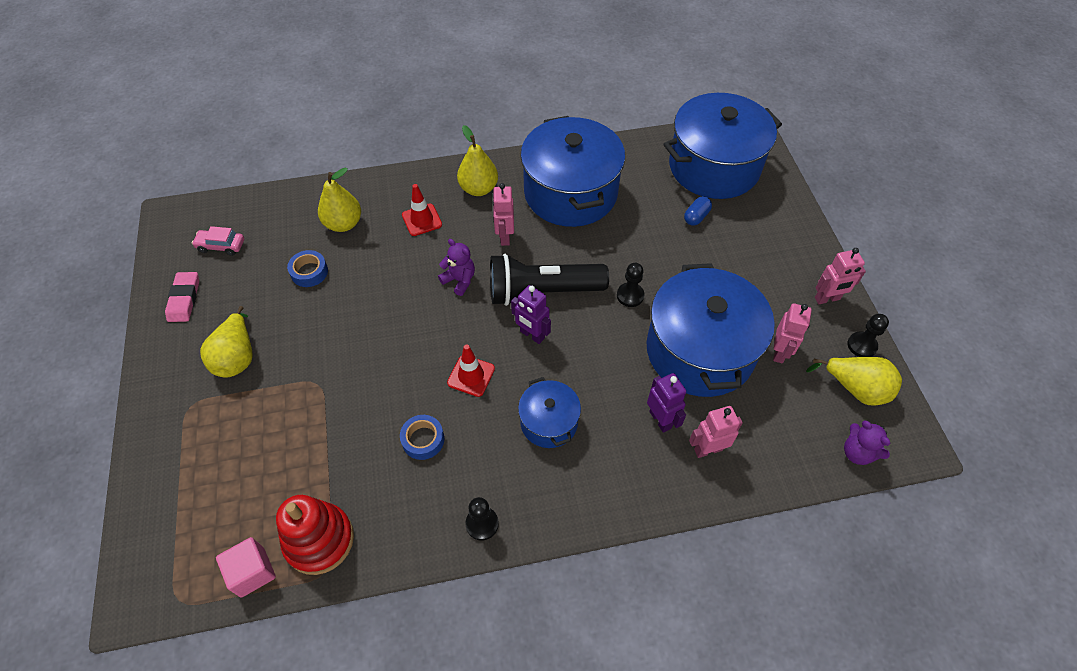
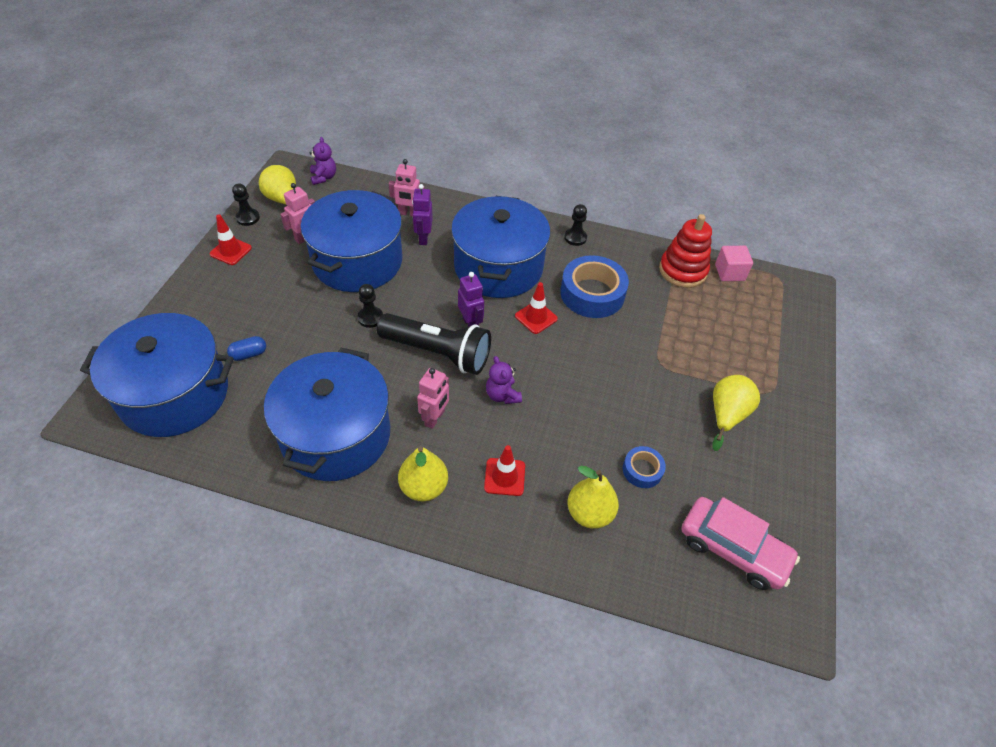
camera: 155 degrees left, 5 degrees down
pink eraser [165,272,199,322] -> none
pink car [192,226,244,256] -> pink car [681,497,800,590], size x1.89
blue tape [400,415,444,460] -> blue tape [560,255,629,318], size x1.95
blue pot [518,377,581,448] -> blue pot [451,196,550,298], size x2.00
pink robot [815,248,866,304] -> red traffic cone [210,214,252,265]

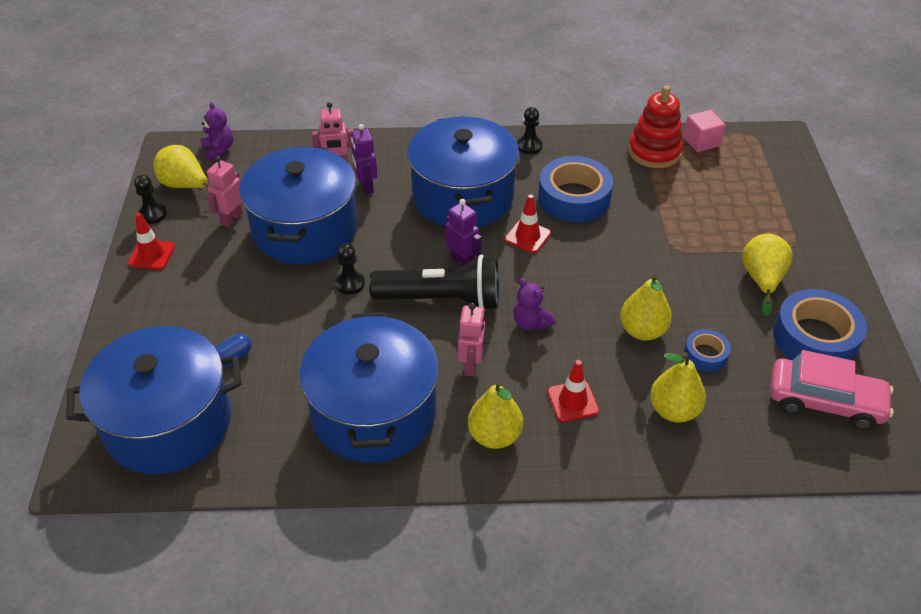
camera: 15 degrees left, 5 degrees down
none -> yellow pear [620,274,672,340]
none -> blue tape [773,289,867,360]

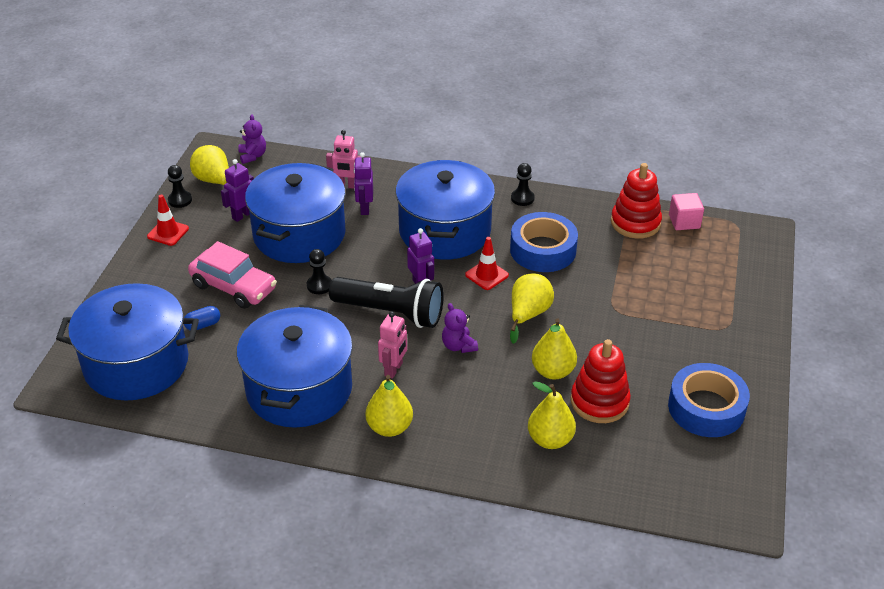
camera: 15 degrees right, 5 degrees down
pink robot [206,156,243,227] -> purple robot [221,159,254,222]
red traffic cone [547,360,599,422] -> none
blue tape [684,329,731,372] -> red stacking toy [571,339,631,423]
yellow pear [742,234,792,317] -> yellow pear moved to [510,273,554,344]
pink car [770,350,894,430] -> pink car moved to [188,241,277,309]

